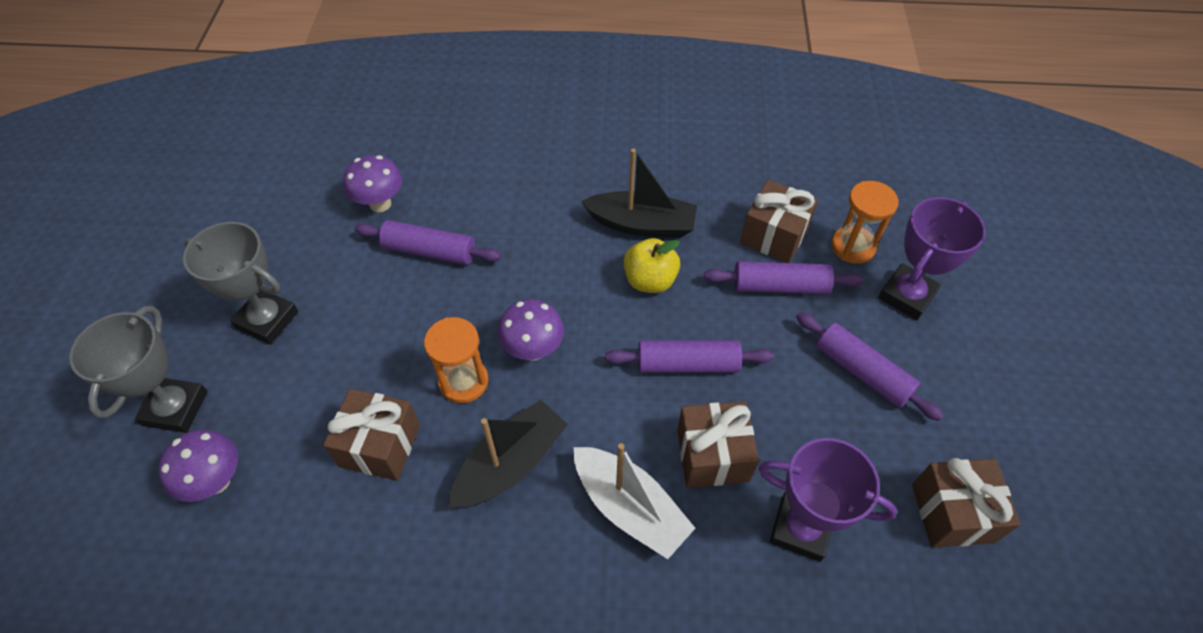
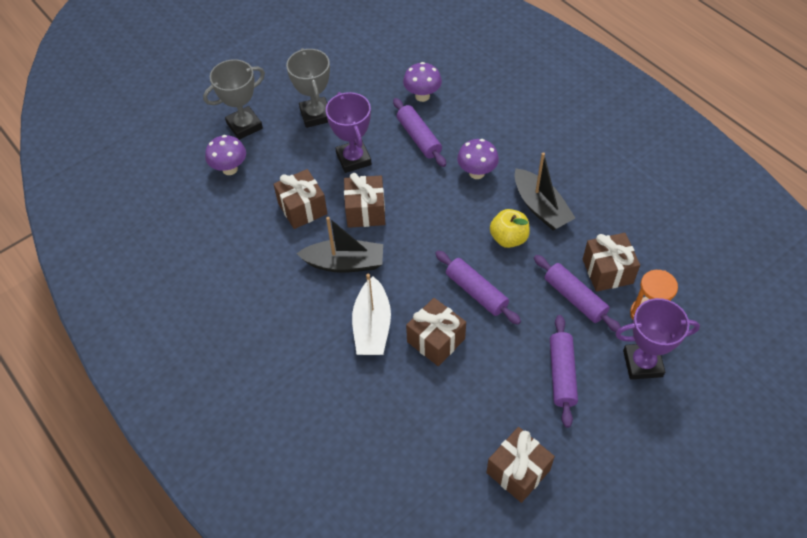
camera: 50 degrees right, 0 degrees up
orange hourglass [424,317,489,403] -> brown gift [344,173,385,228]
purple mushroom [498,299,564,361] -> purple mushroom moved to [457,139,499,179]
purple trophy [759,438,897,562] -> purple trophy moved to [326,92,372,173]

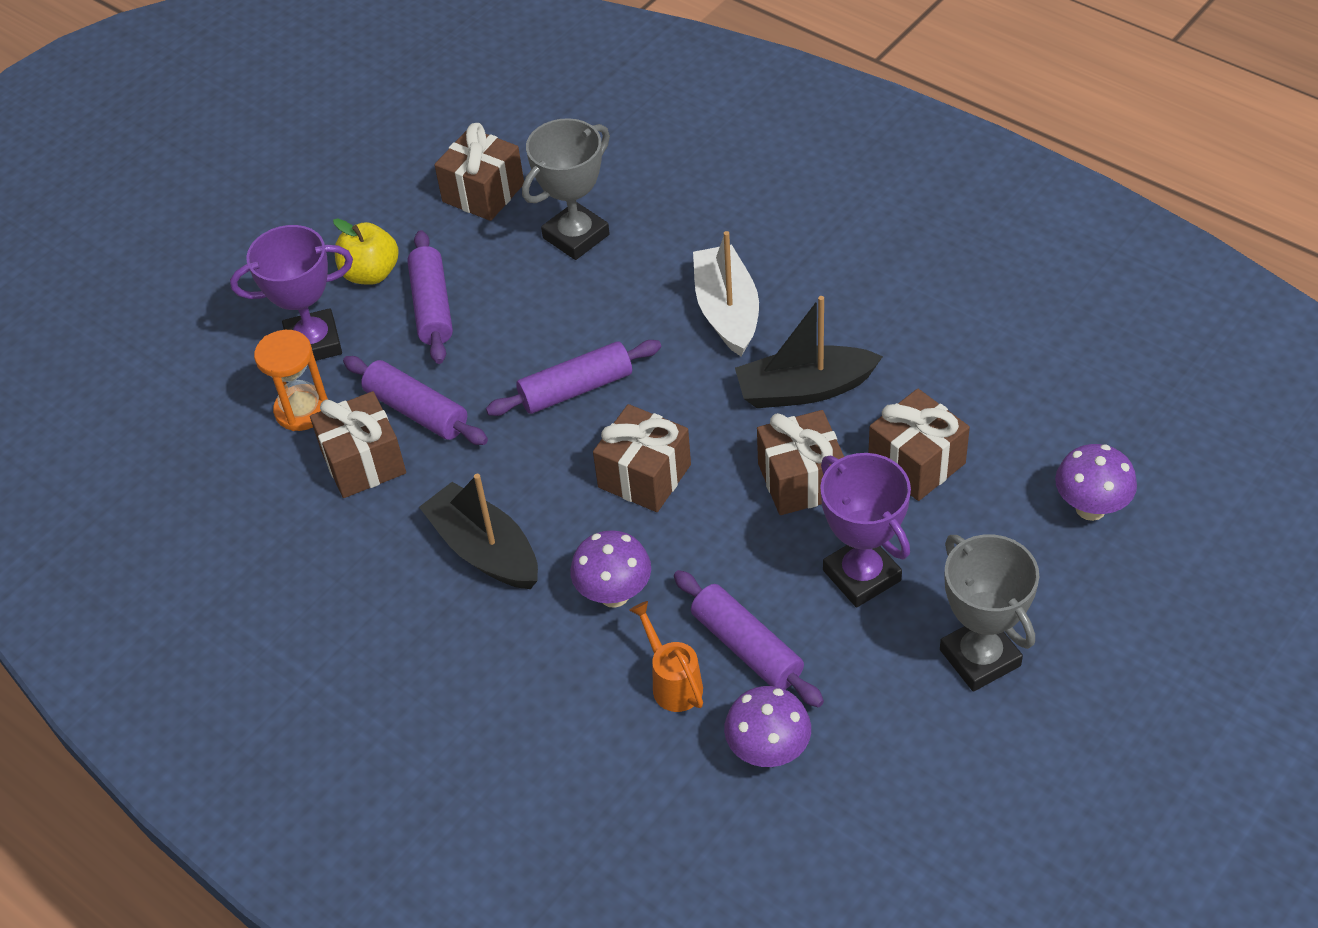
camera: 170 degrees right, 5 degrees down
grey trophy [203,59,265,140] -> grey trophy moved to [522,118,610,260]
brown gift [406,298,466,366] -> brown gift moved to [593,404,691,512]
purple rolling pin [435,251,521,325] -> purple rolling pin turned 60 degrees counterclockwise [486,340,661,416]
yellow apple [490,209,530,248] -> yellow apple moved to [333,218,399,285]
none -> orange watering can [629,601,703,712]

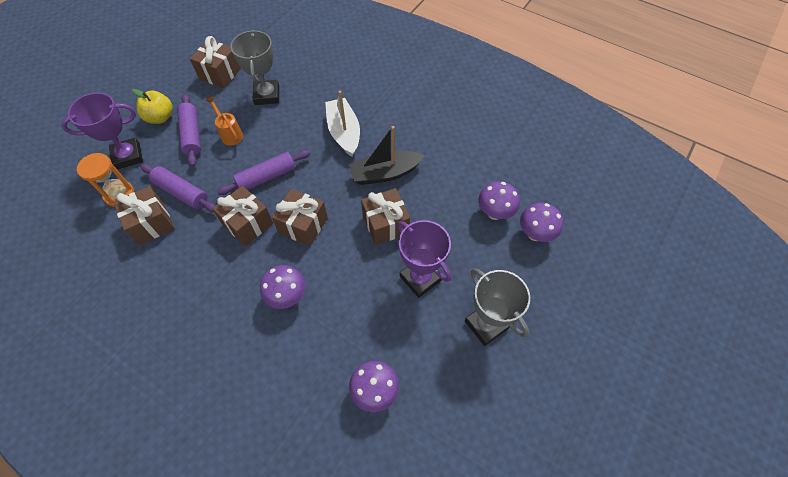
camera: 10 degrees left, 10 degrees up
black boat [419,474,538,589] -> none
grey trophy [522,118,610,260] -> grey trophy turned 45 degrees counterclockwise [230,30,279,105]
orange watering can [629,601,703,712] -> orange watering can moved to [205,96,243,146]
purple rolling pin [674,570,824,707] -> none
brown gift [868,389,970,501] -> brown gift moved to [213,186,273,246]
none -> purple mushroom [478,181,520,220]

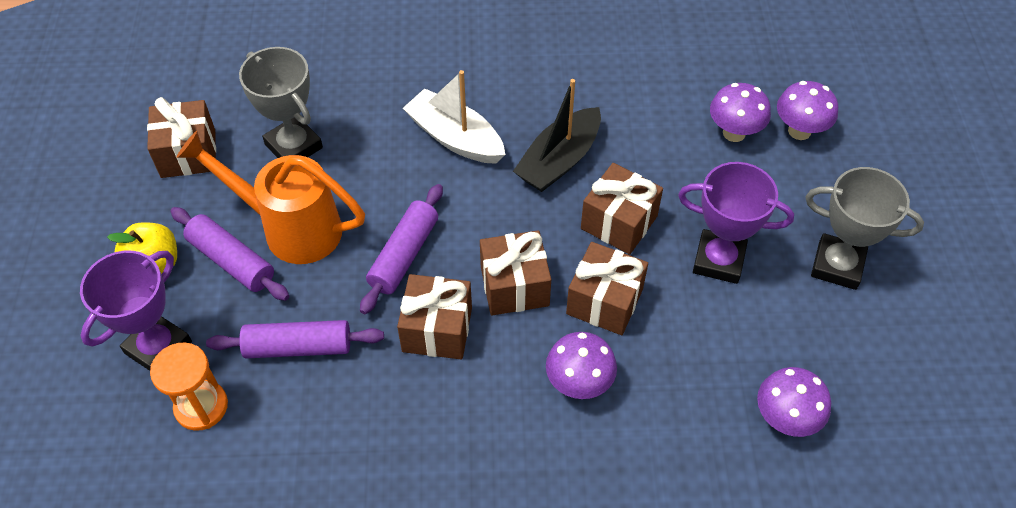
camera: 35 degrees left, 5 degrees down
brown gift [113,186,175,245] -> brown gift moved to [566,242,648,335]
orange watering can [205,96,243,146] -> orange watering can [176,131,365,264], size x1.98

